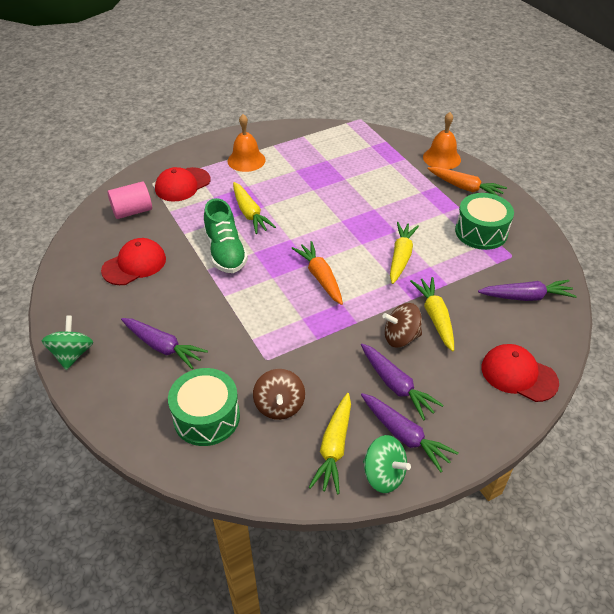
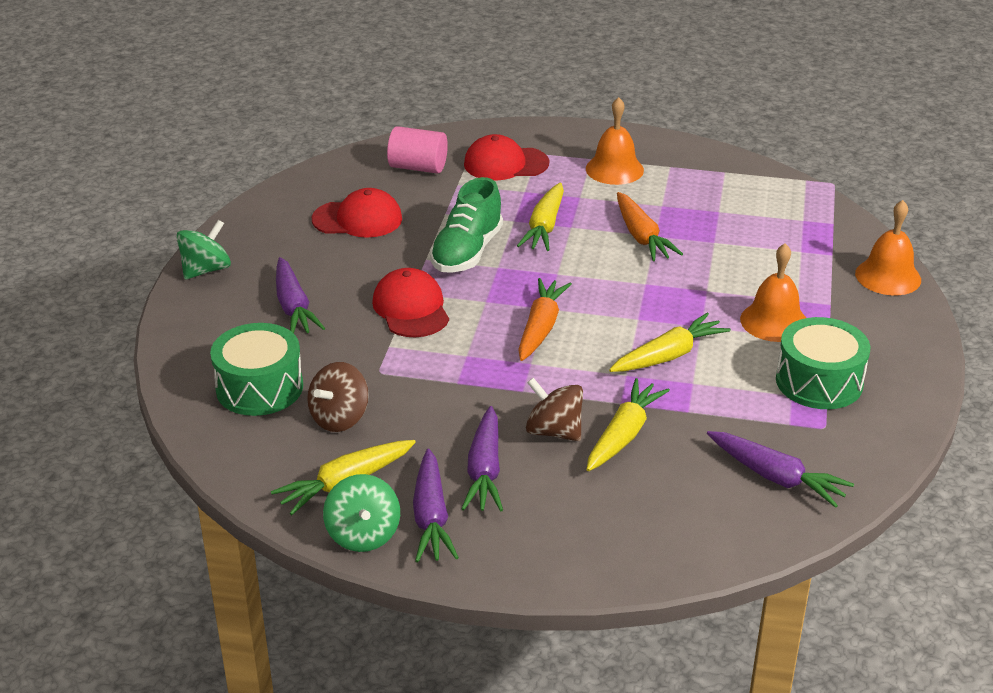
camera: 40 degrees right, 10 degrees down
orange carrot [428,167,507,196] -> orange carrot moved to [617,192,683,261]
red cap [482,344,559,402] -> red cap moved to [372,268,449,337]
none -> orange bell [740,243,806,342]

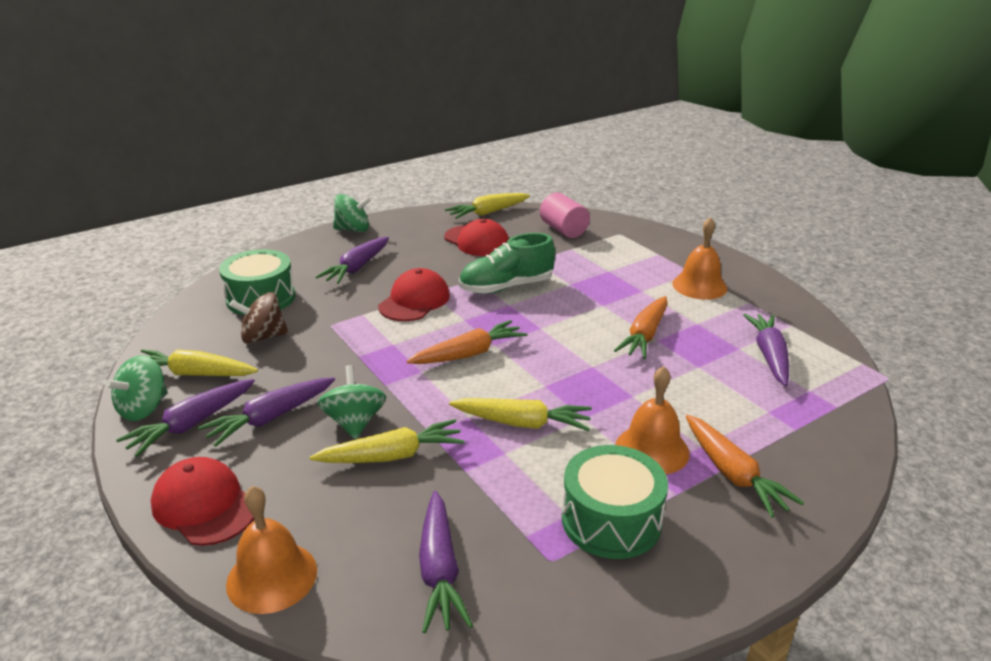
camera: 45 degrees right, 5 degrees down
red cap [464,134,549,181] -> red cap moved to [151,457,254,546]
yellow carrot [517,183,564,251] -> yellow carrot moved to [445,193,530,219]
brown spinning top [526,378,583,441] -> green spinning top [318,365,386,439]
orange bell [855,200,921,295] -> orange bell moved to [226,486,317,614]
none -> orange carrot [686,415,804,518]
none -> purple carrot [743,314,789,386]

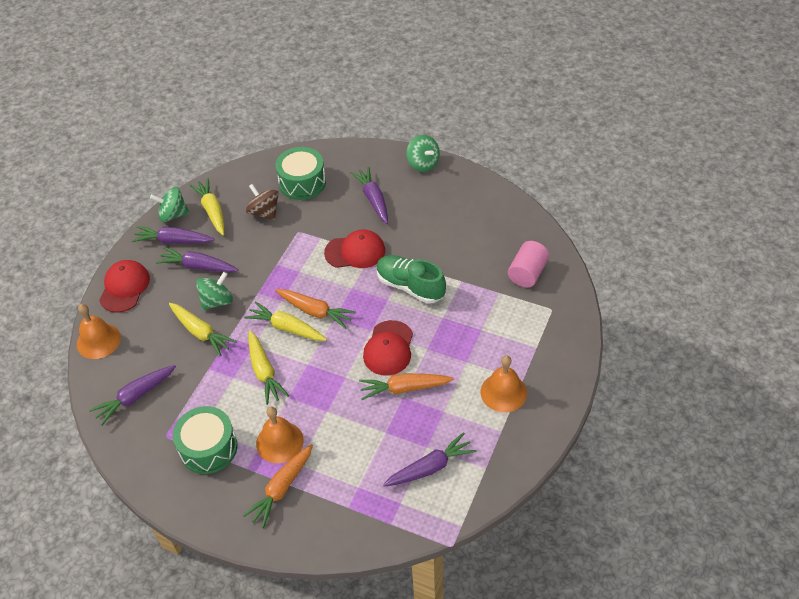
camera: 60 degrees right, 20 degrees up
purple carrot [316,237,389,284] -> purple carrot turned 75 degrees clockwise [350,167,388,224]
red cap [444,219,509,256] -> red cap moved to [363,320,413,376]
yellow carrot [445,193,530,219] -> yellow carrot moved to [244,301,327,341]

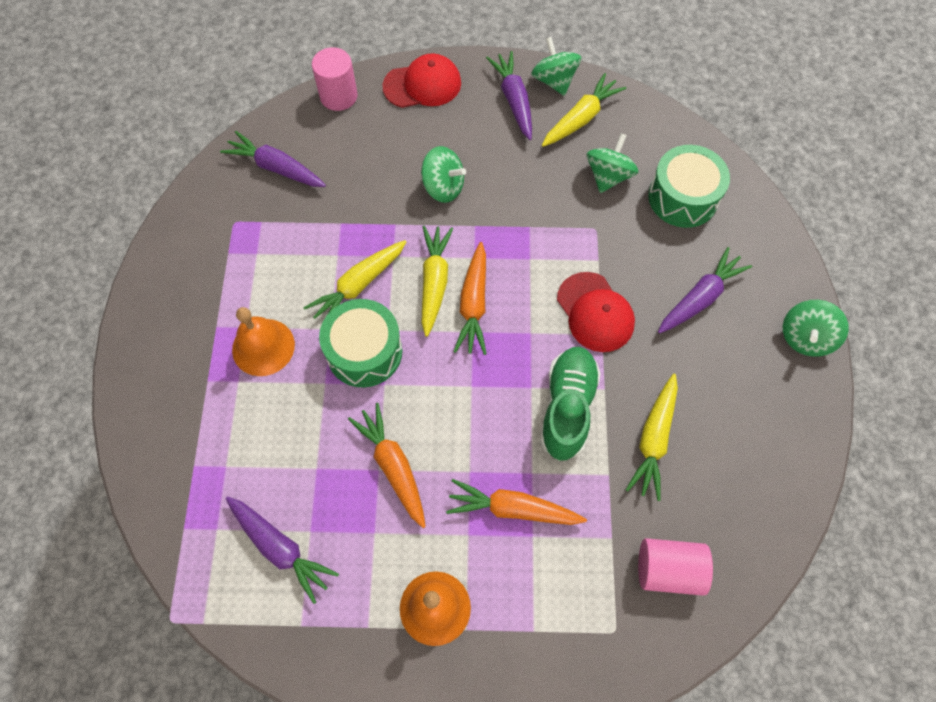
camera: 65 degrees right, 15 degrees up
orange bell [77,304,121,359] -> pink cylinder [312,47,358,111]
purple carrot [156,247,239,273] -> none
yellow carrot [169,303,237,356] -> yellow carrot moved to [626,374,678,501]
green drum [173,406,237,474] -> green drum moved to [319,299,402,387]
orange carrot [243,444,313,528] -> orange carrot moved to [446,479,587,525]
brown spinning top [246,184,279,220] -> green spinning top [587,133,638,193]
red cap [363,320,413,376] -> none

